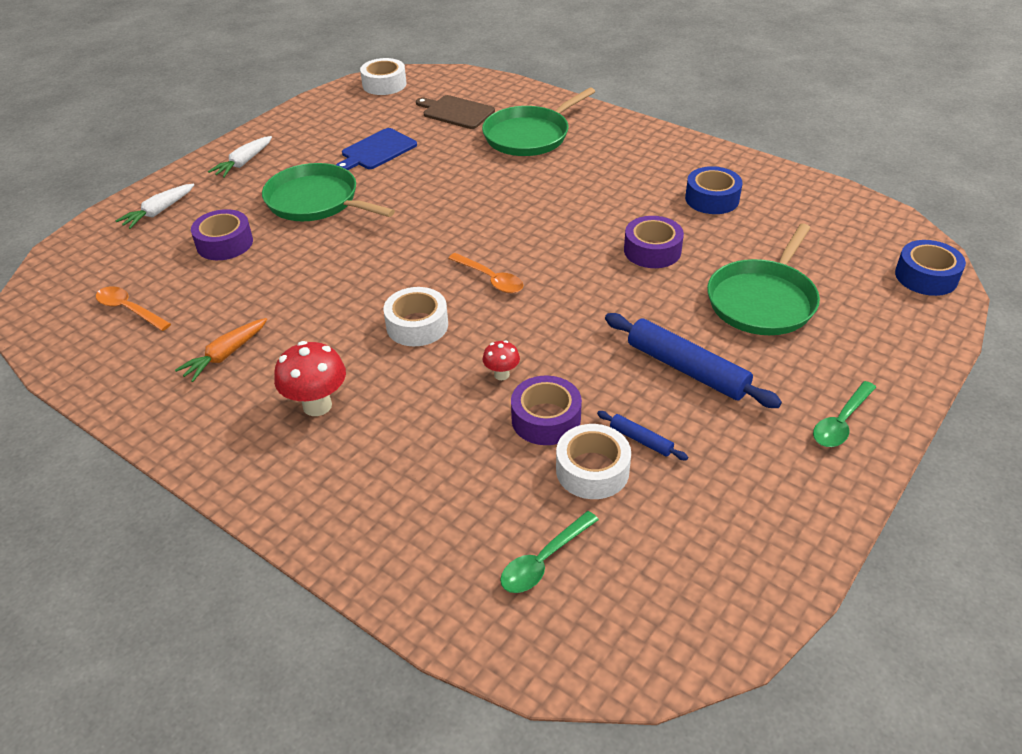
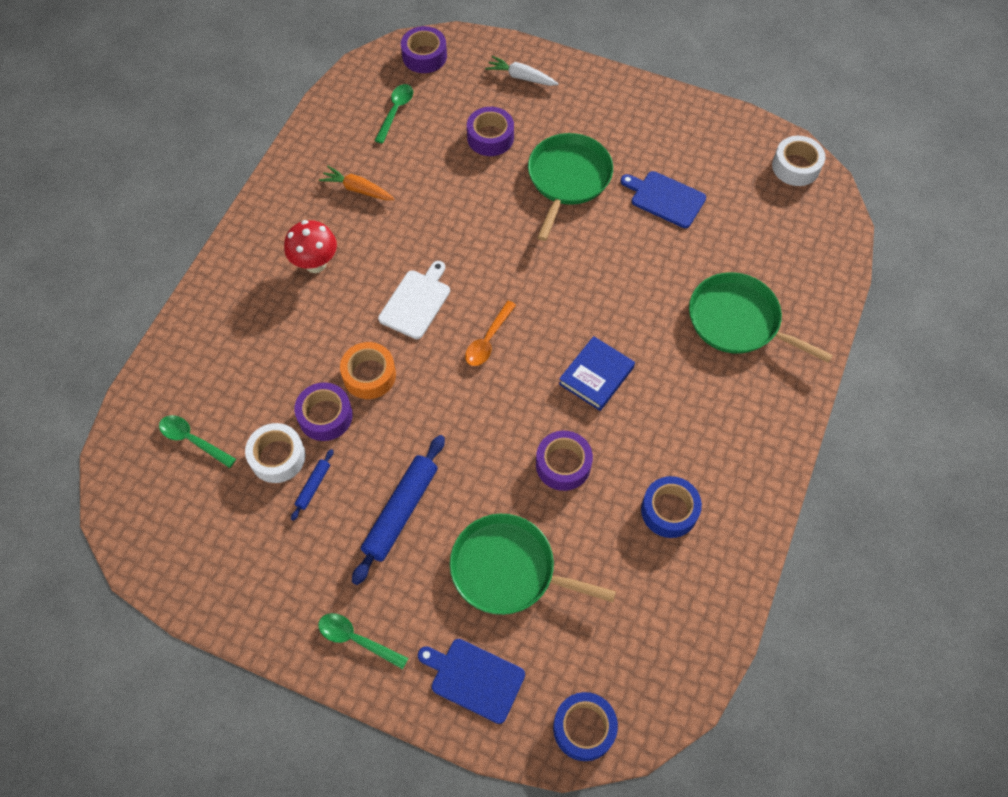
camera: 75 degrees right, 20 degrees up
orange spoon [96,286,171,331] -> green spoon [375,84,413,143]
white carrot [208,136,272,178] -> none
white tape [383,287,448,346] -> white cutting board [378,261,450,339]
brown cutting board [416,95,495,129] -> none
red mushroom [483,340,520,380] -> orange tape [340,342,396,399]
none -> purple tape [401,26,447,73]
none -> blue cutting board [418,639,525,724]
none -> blue book [559,336,635,411]

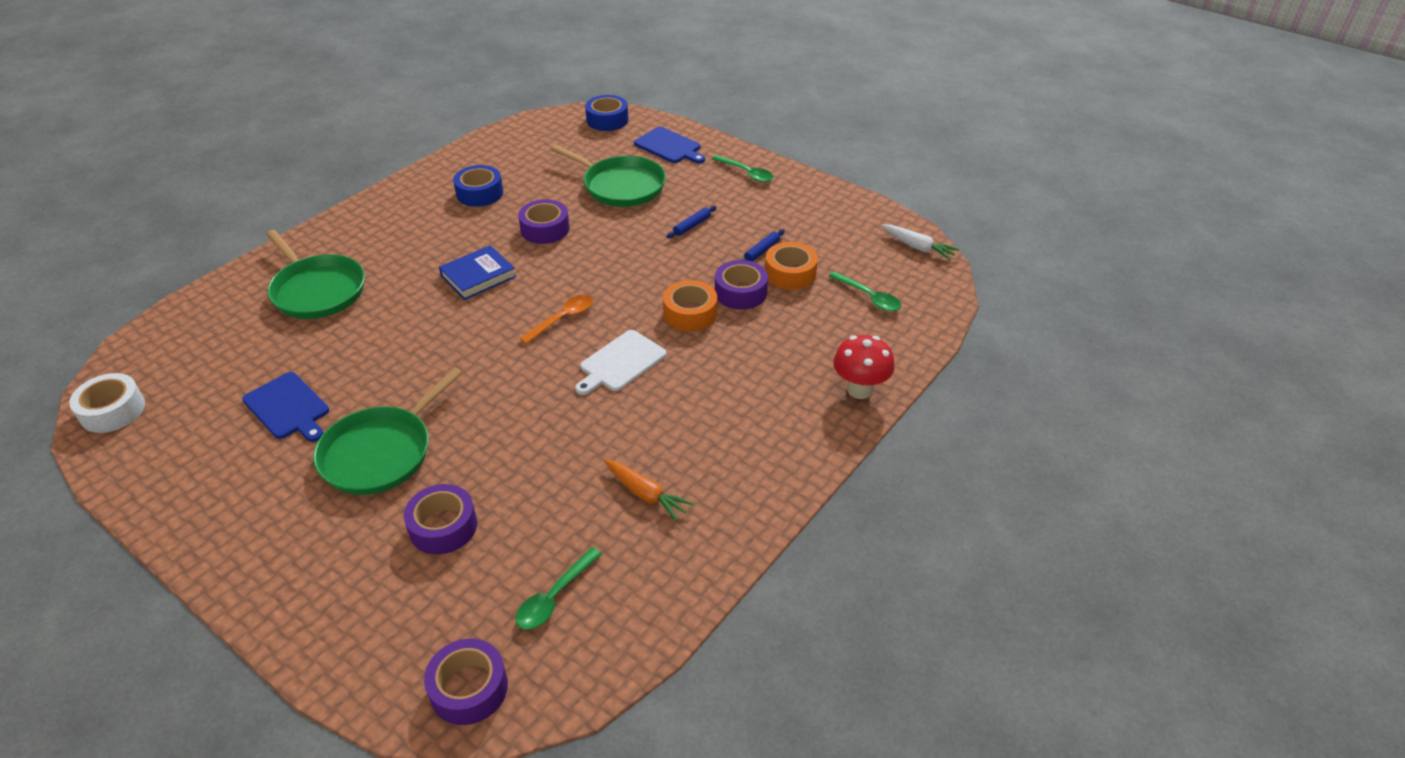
camera: 165 degrees left, 20 degrees down
white tape [245,423,306,483] -> orange tape [765,242,818,290]
red mushroom [284,220,337,273] -> red mushroom moved to [833,335,895,399]
blue rolling pin [352,435,445,585] -> blue rolling pin [667,206,717,238], size x0.48
white carrot [485,56,559,86] -> white carrot moved to [881,224,959,260]

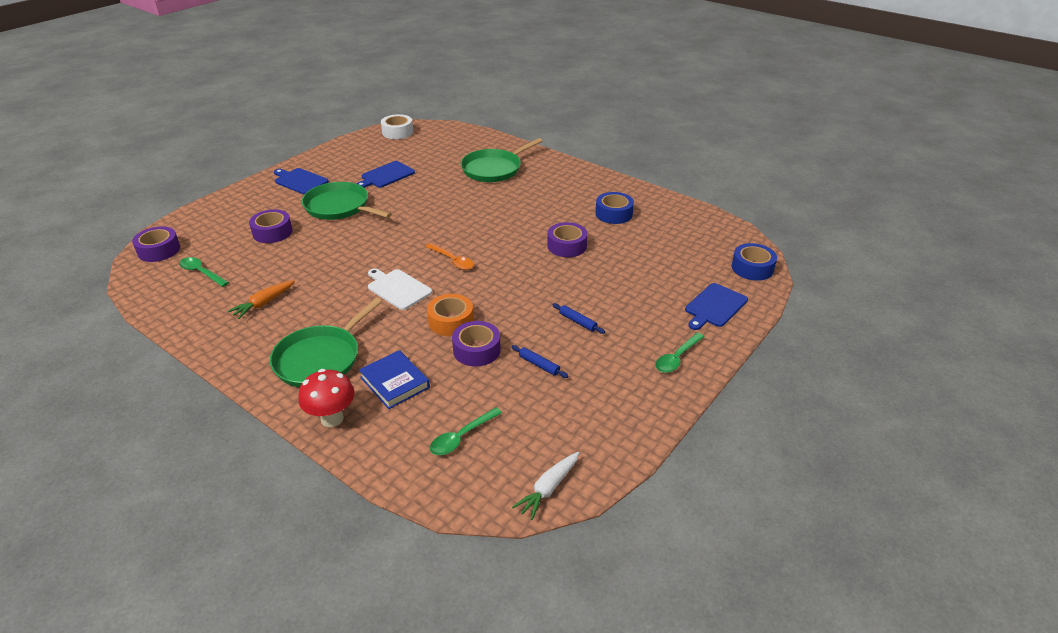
camera: 90 degrees right, 5 degrees down
blue book [439,245,516,300] -> blue book moved to [359,350,430,409]
green pan [550,145,666,207] -> green pan moved to [270,298,382,387]
orange tape [765,242,818,290] -> none
none -> blue cutting board [274,168,329,194]

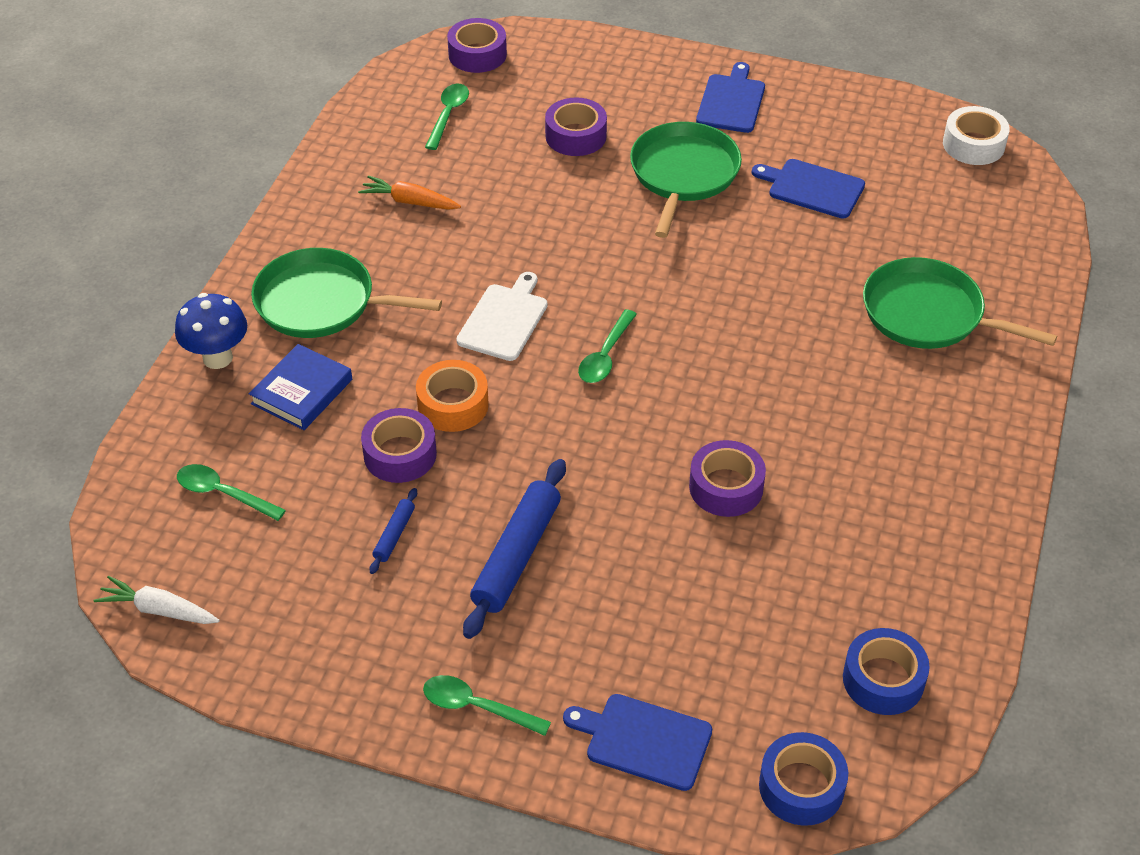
camera: 70 degrees right, 10 degrees up
red mushroom [298,369,355,427] -> blue mushroom [175,293,247,369]
orange spoon [425,243,474,270] -> green spoon [578,309,637,383]
blue rolling pin [552,303,605,334] -> blue rolling pin [463,459,566,639], size x2.09
blue tape [595,192,634,224] -> blue tape moved to [843,628,930,715]

